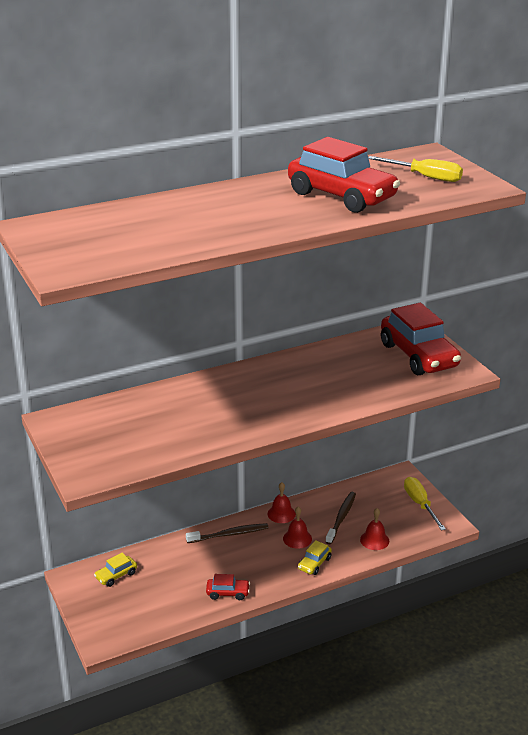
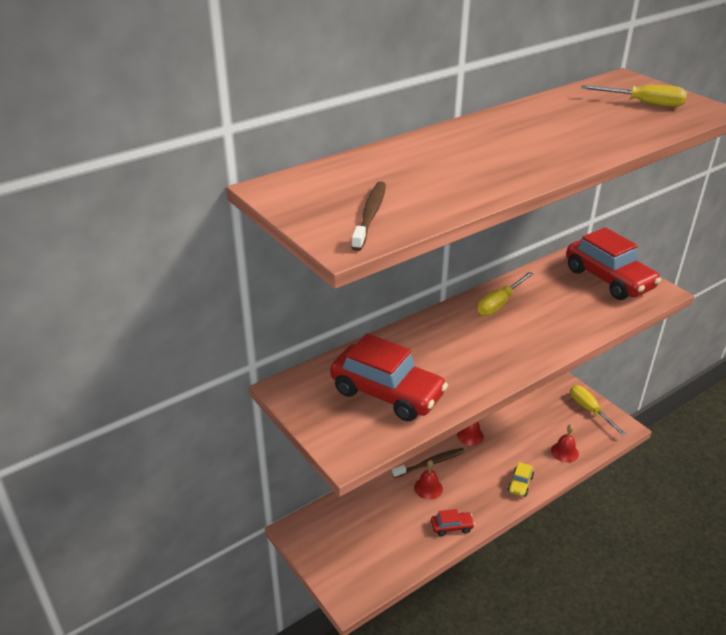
camera: 10 degrees left, 5 degrees up
yellow car [94,553,137,587] -> none
red bell [283,506,312,549] -> red bell moved to [414,460,443,500]
red car [288,137,400,213] -> red car moved to [330,333,448,421]
brown toothbrush [325,492,356,544] -> brown toothbrush moved to [351,181,386,251]
none -> yellow screwdriver [478,272,533,316]

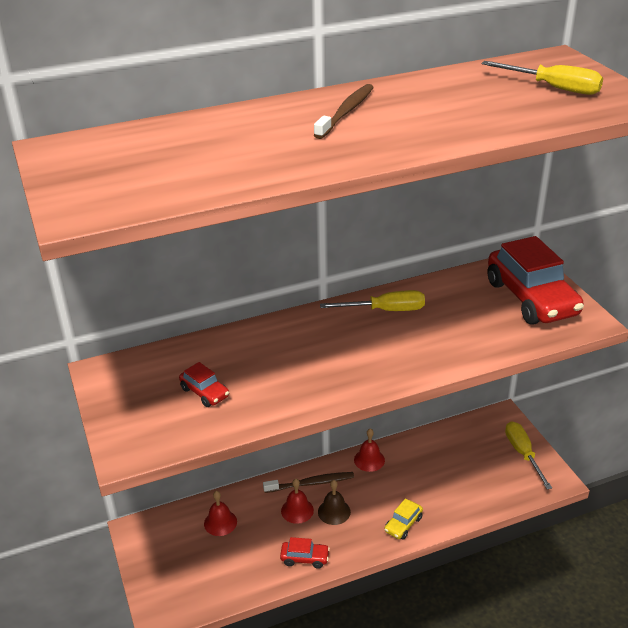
camera: 15 degrees right, 0 degrees up
red car [330,333,448,421] -> red car [179,362,229,407], size x0.44
brown toothbrush [351,181,386,251] -> brown toothbrush moved to [314,84,374,139]
yellow screwdriver [478,272,533,316] -> yellow screwdriver turned 150 degrees counterclockwise [320,290,425,311]
red bell [551,424,579,463] -> red bell moved to [204,491,237,536]
none -> brown bell [318,480,351,525]

